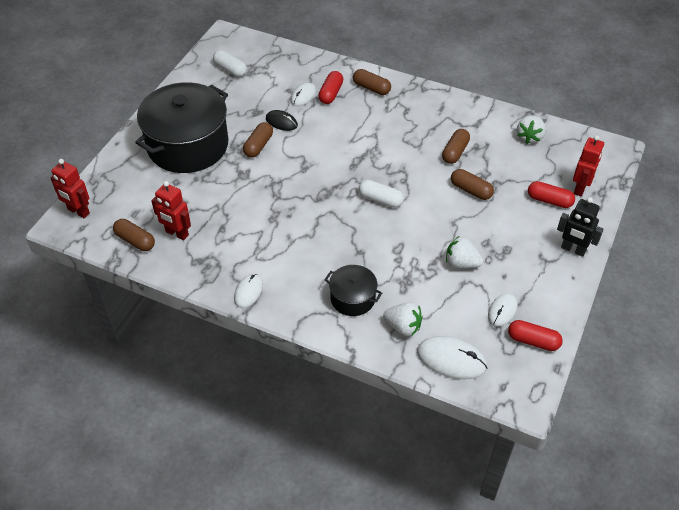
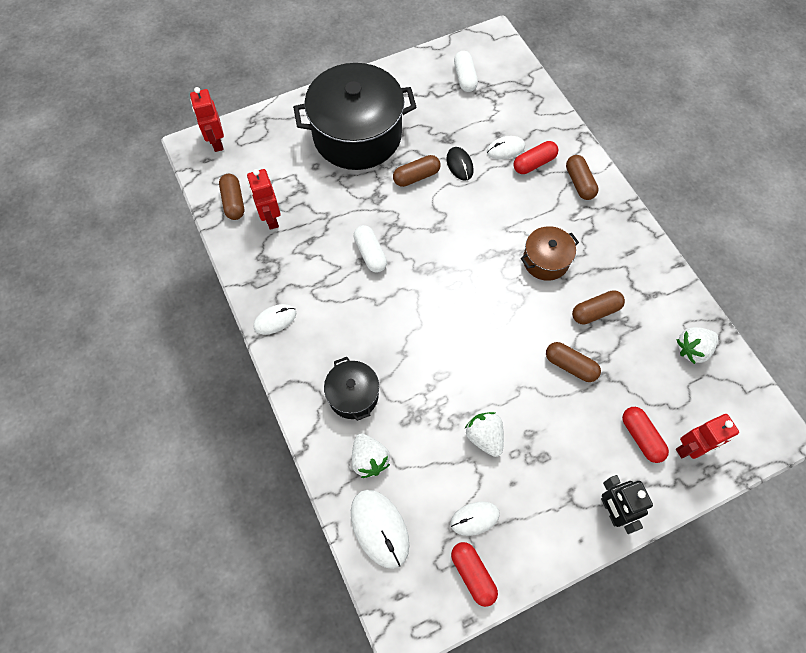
camera: 40 degrees right, 15 degrees up
white capsule [359,180,404,208] -> white capsule moved to [354,225,387,273]
brown capsule [451,169,494,200] -> brown capsule turned 45 degrees counterclockwise [546,342,601,382]
none -> brown pot [521,226,579,281]

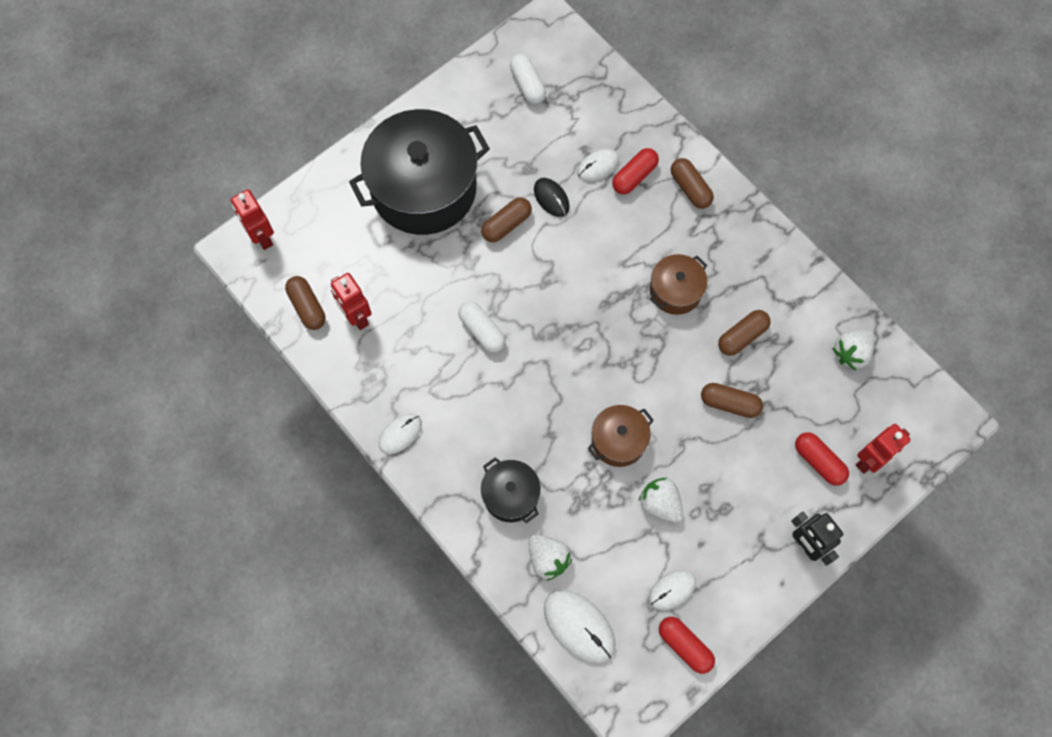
camera: 15 degrees left, 5 degrees up
none -> brown pot [587,405,654,467]

